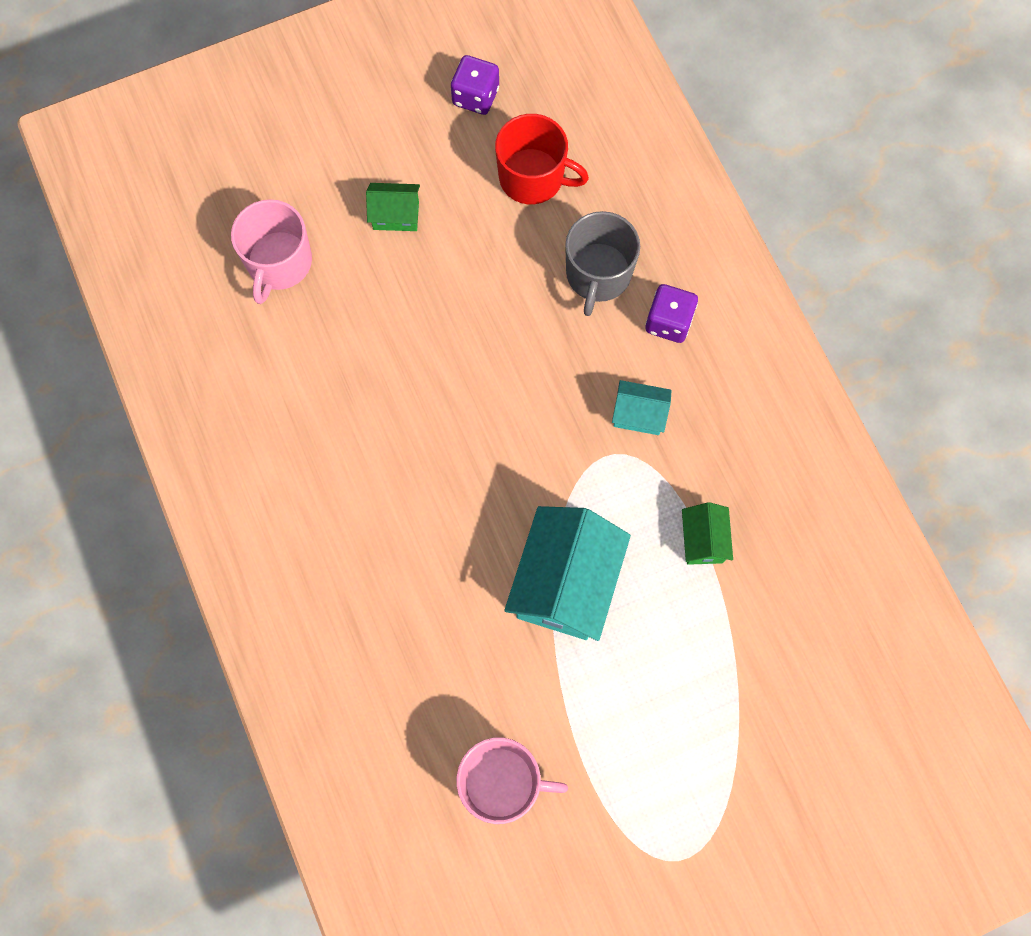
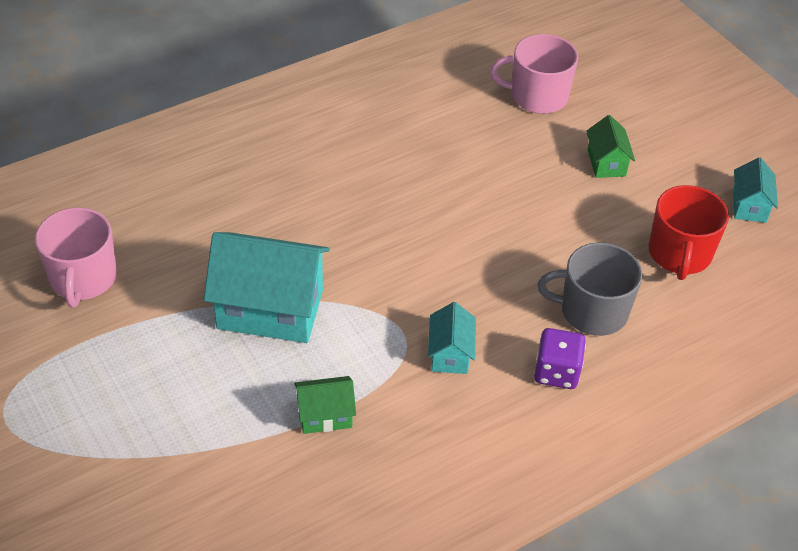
camera: 80 degrees right, 25 degrees down
purple dice [451,55,499,115] -> turquoise house [733,157,778,223]

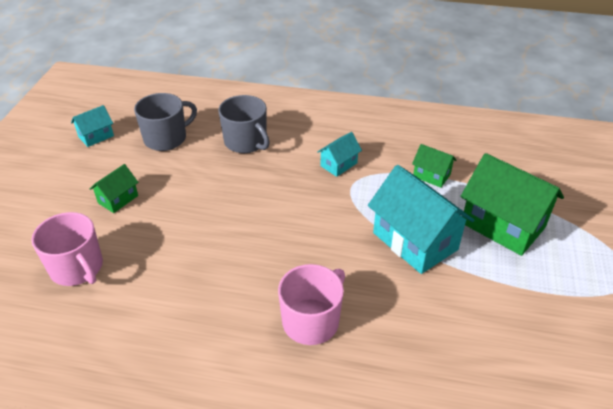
camera: 135 degrees left, 5 degrees down
pink mug [35,207,117,308] -> pink mug moved to [278,264,345,345]
purple dice [534,328,586,389] -> none
red mug [649,185,729,280] -> grey mug [134,93,197,151]
none -> green house [460,153,564,256]

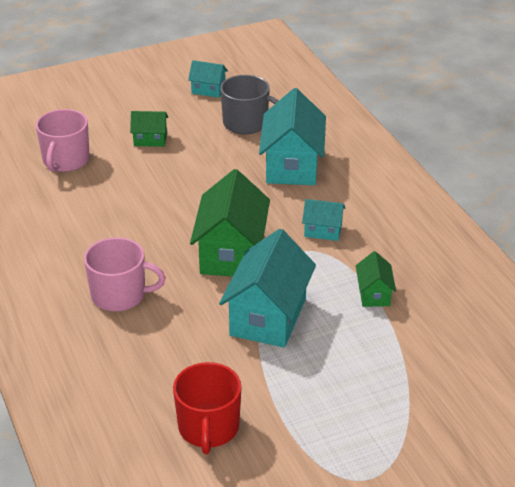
camera: 55 degrees right, 5 degrees down
grey mug [218,95,270,153] -> turquoise house [259,88,326,185]
green house [460,153,564,256] -> green house moved to [190,169,270,277]
none -> red mug [173,362,242,454]

